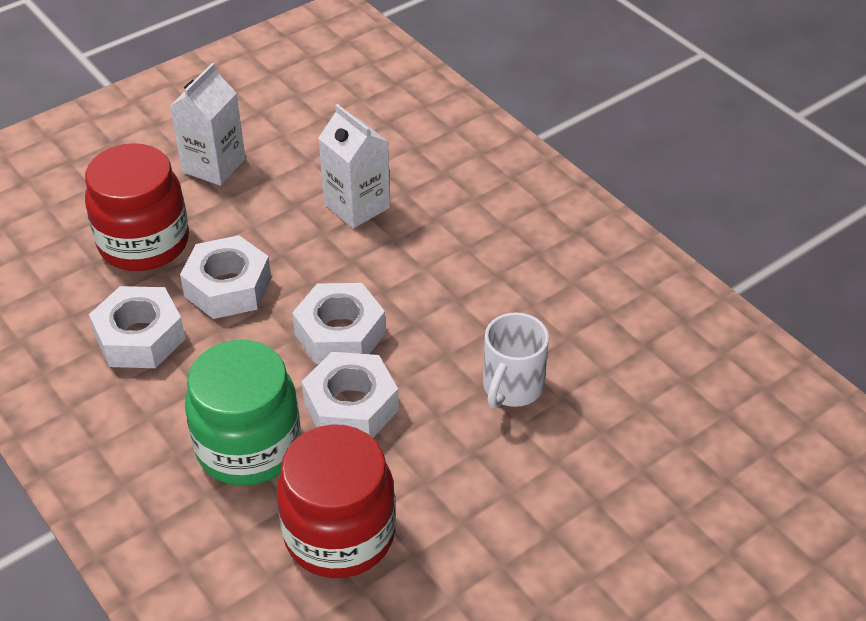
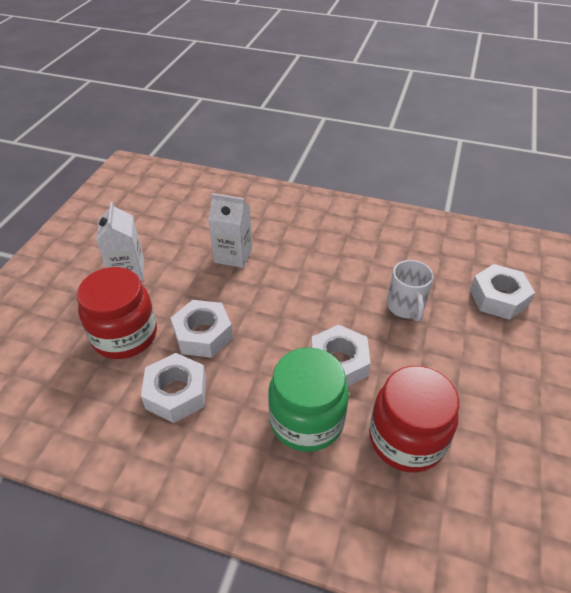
camera: 35 degrees left, 0 degrees up
white nut [292,283,386,364] -> white nut moved to [470,264,535,320]

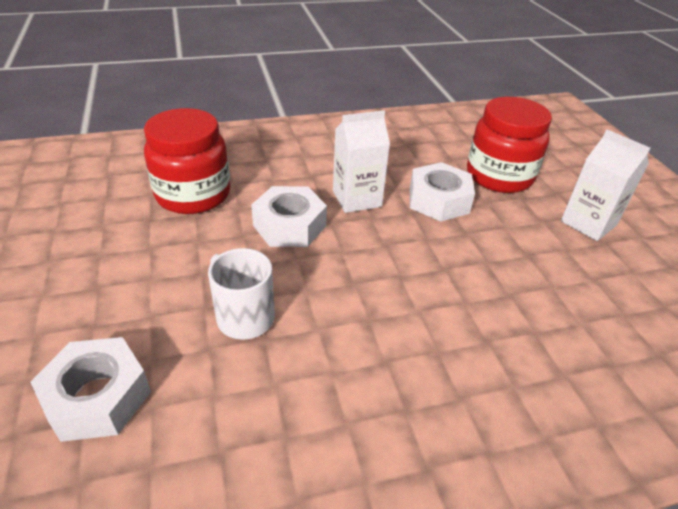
camera: 145 degrees right, 5 degrees down
white nut [141,353,206,423] -> none
white carton [208,193,252,268] -> white carton moved to [333,110,390,213]
green jar [268,347,349,452] -> none

